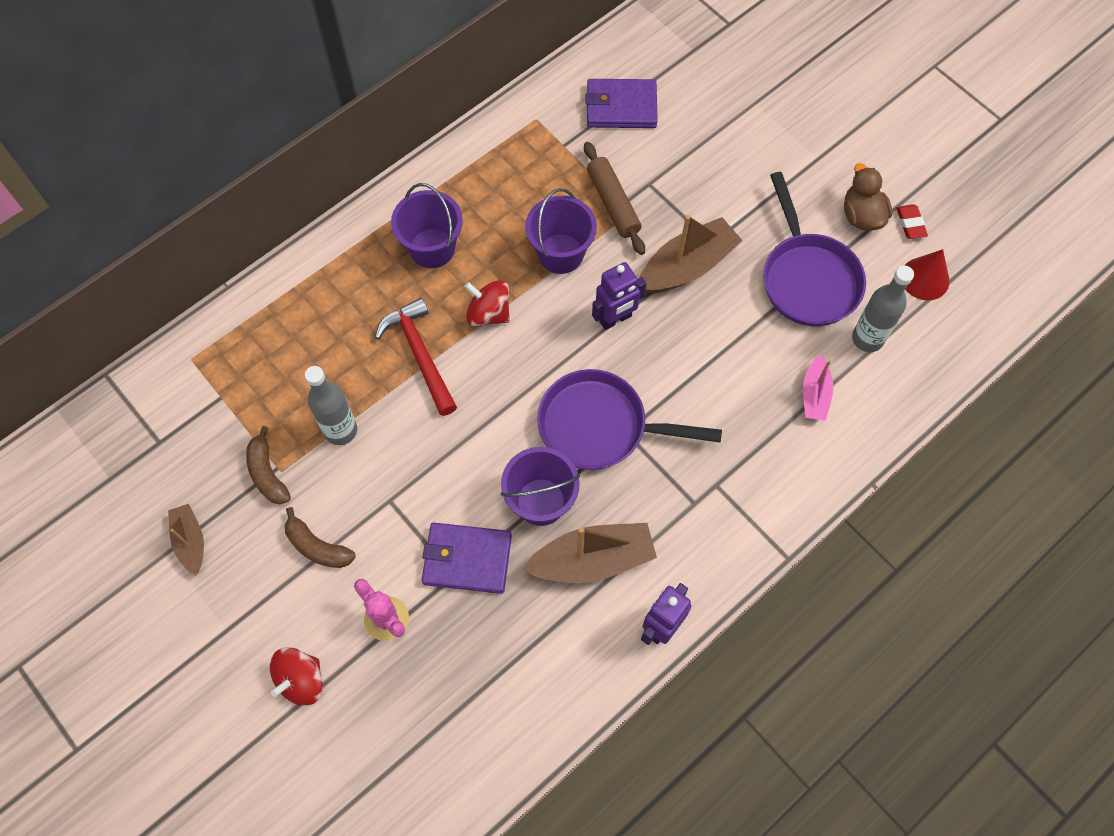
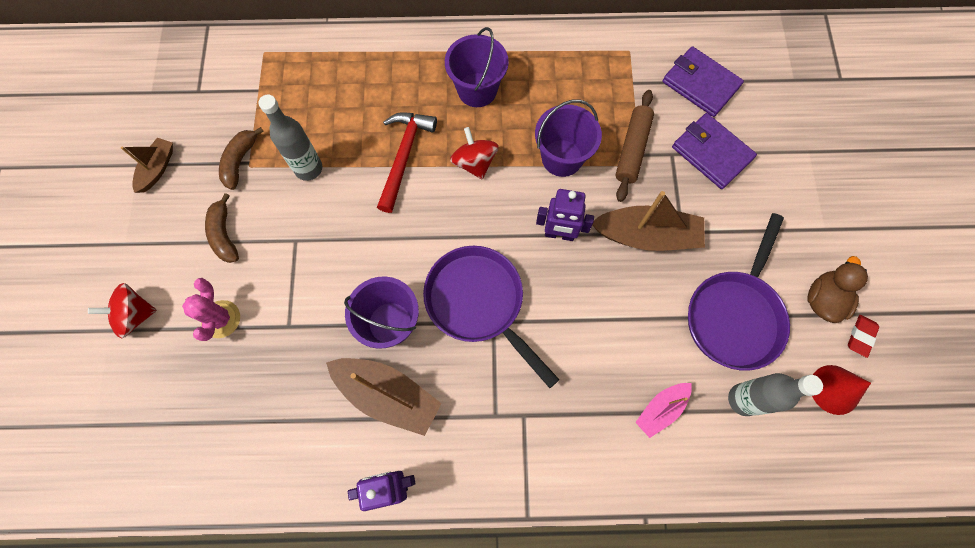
camera: 40 degrees right, 5 degrees up
purple wallet [422,522,512,594] -> purple wallet moved to [672,113,757,189]

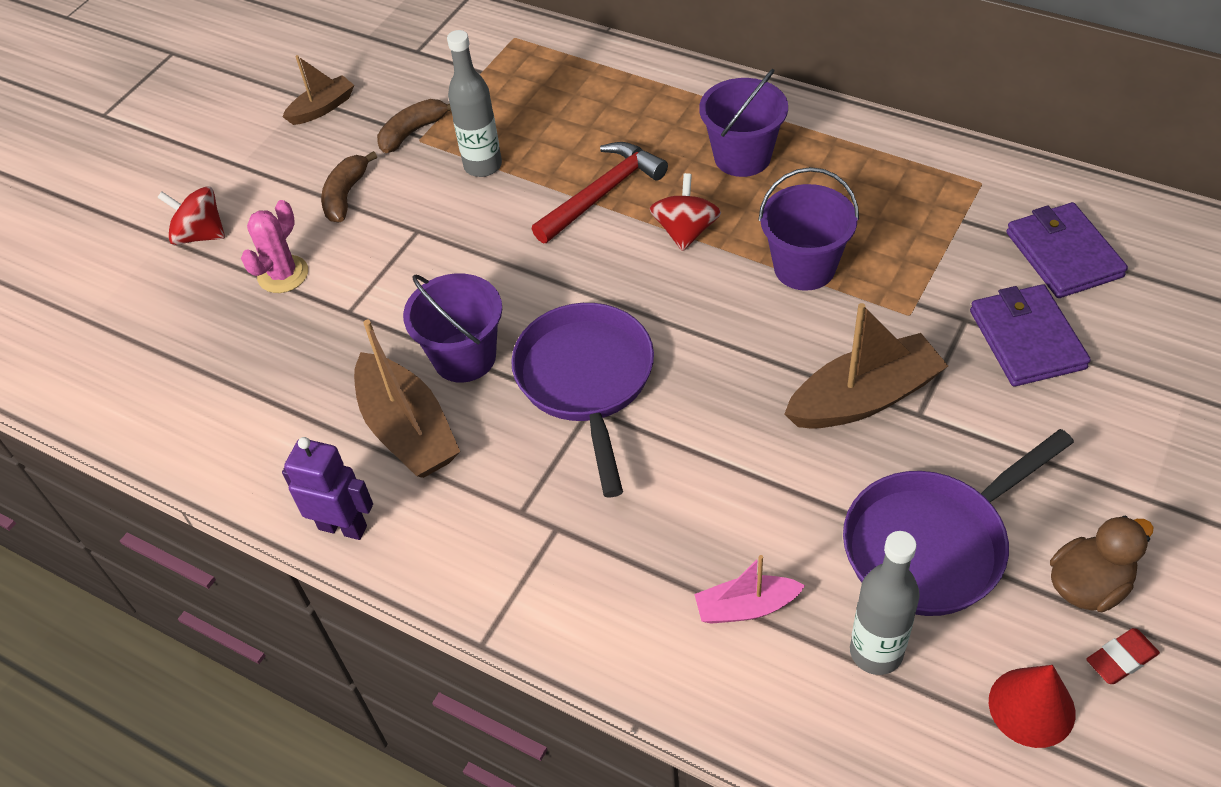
camera: 35 degrees right, 20 degrees down
purple robot [536,189,594,241] -> none
brown boat [593,191,705,251] -> brown boat turned 60 degrees counterclockwise [784,303,948,429]
brown rolling pin [615,90,654,202] -> none

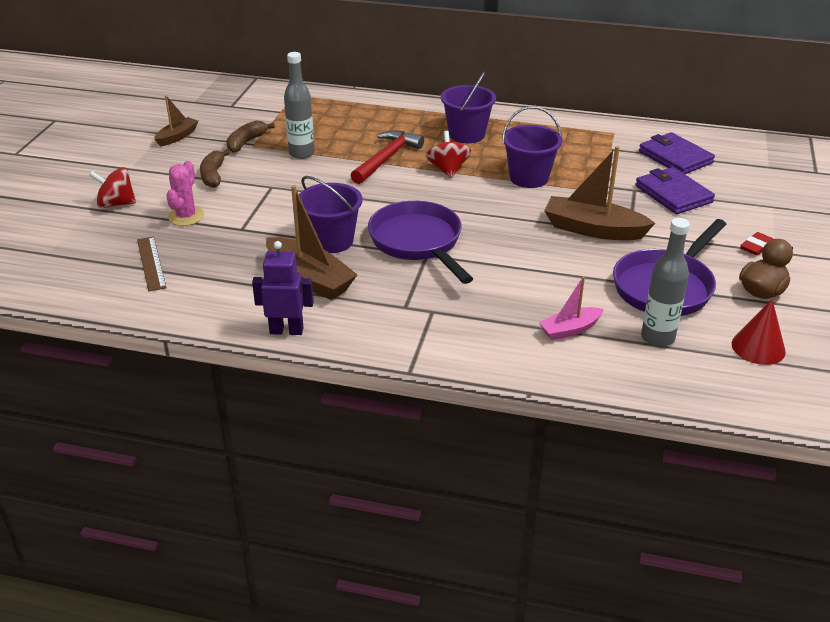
camera: 20 degrees left, 15 degrees down
brown boat [784,303,948,429] -> brown boat turned 120 degrees counterclockwise [544,146,655,240]
red eraser [1086,628,1160,684] -> red eraser moved to [740,232,773,255]
none -> brown ruler [137,236,167,292]

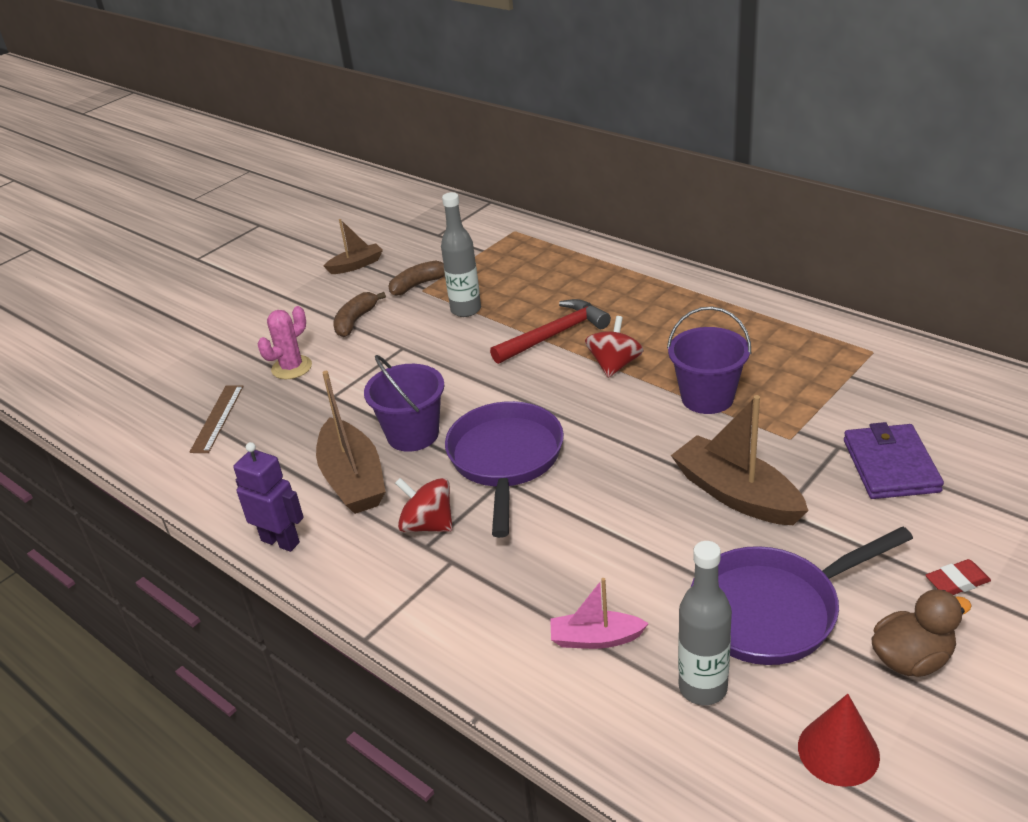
camera: 30 degrees right, 0 degrees up
red spinning top [89,167,136,208] -> red spinning top moved to [395,478,453,532]
purple bucket [441,72,496,143] -> none
purple wallet [639,132,715,174] -> none

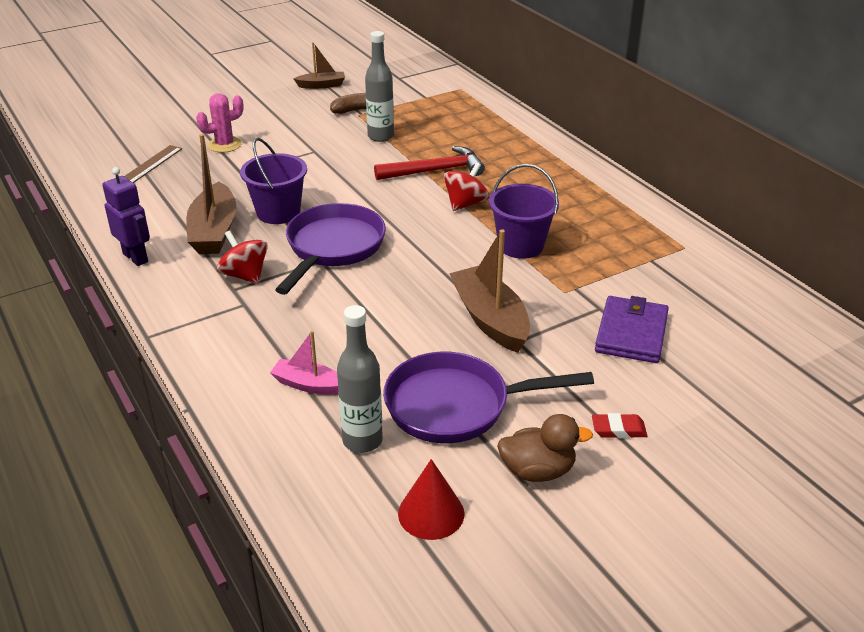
camera: 15 degrees right, 0 degrees up
brown banana [333,292,386,337] -> none

